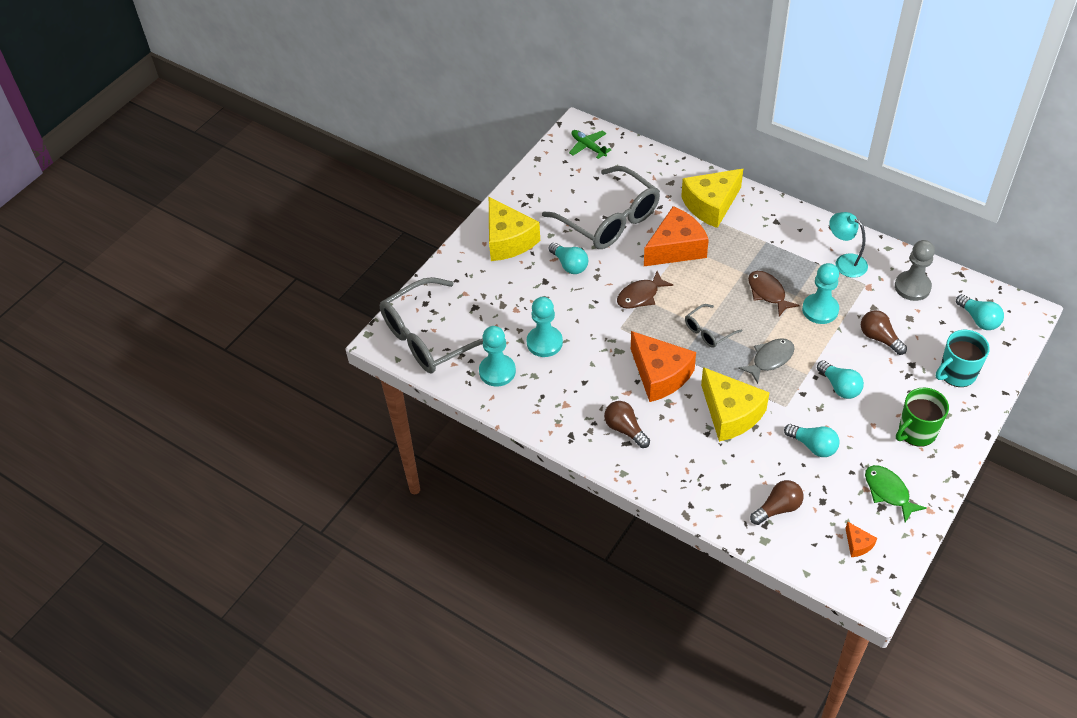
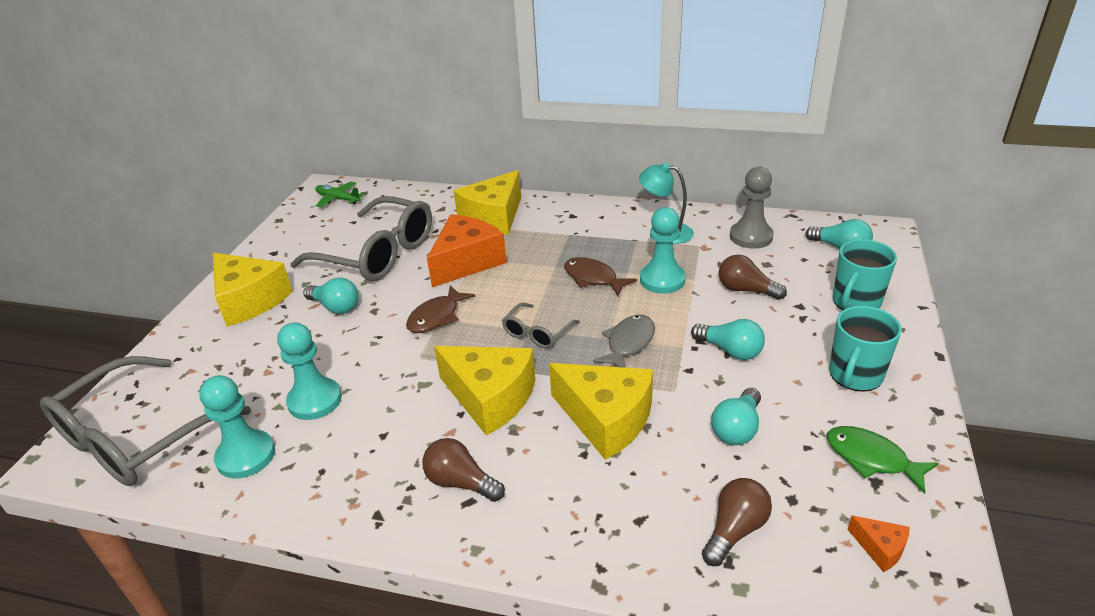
camera: 20 degrees left, 15 degrees down
orange cheese [631,331,696,402] -> yellow cheese [434,346,535,436]
turquoise light bulb [784,424,839,457] -> turquoise light bulb turned 105 degrees clockwise [711,388,761,445]
green mug [896,388,949,447] -> turquoise mug [829,306,902,392]

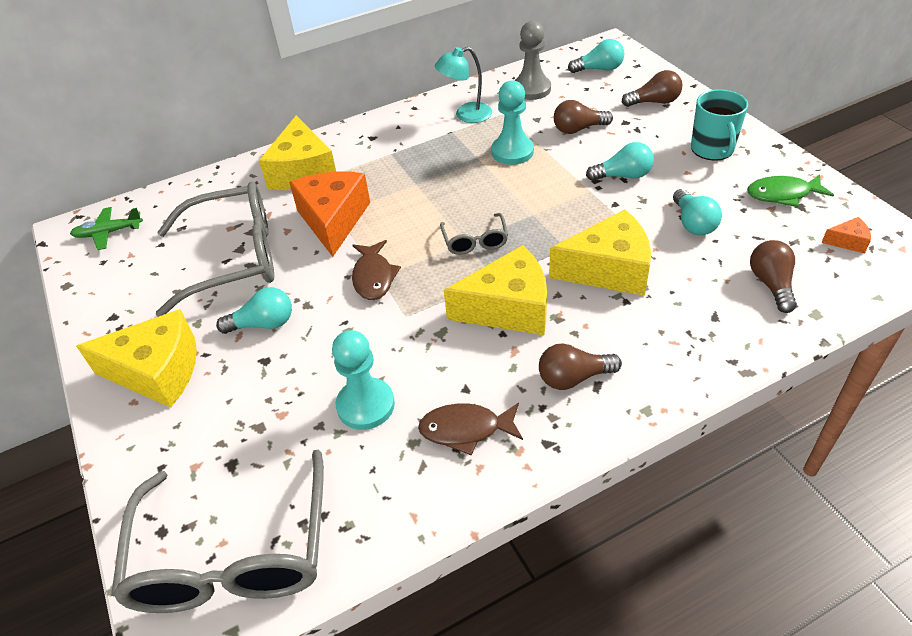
camera: 40 degrees left, 10 degrees up
turquoise pawn [199,375,275,479] -> none
brown fish [564,257,637,296] -> brown fish moved to [418,403,523,455]
grey fish [593,314,655,368] -> none
turquoise mug [833,239,897,310] -> brown light bulb [622,70,682,107]

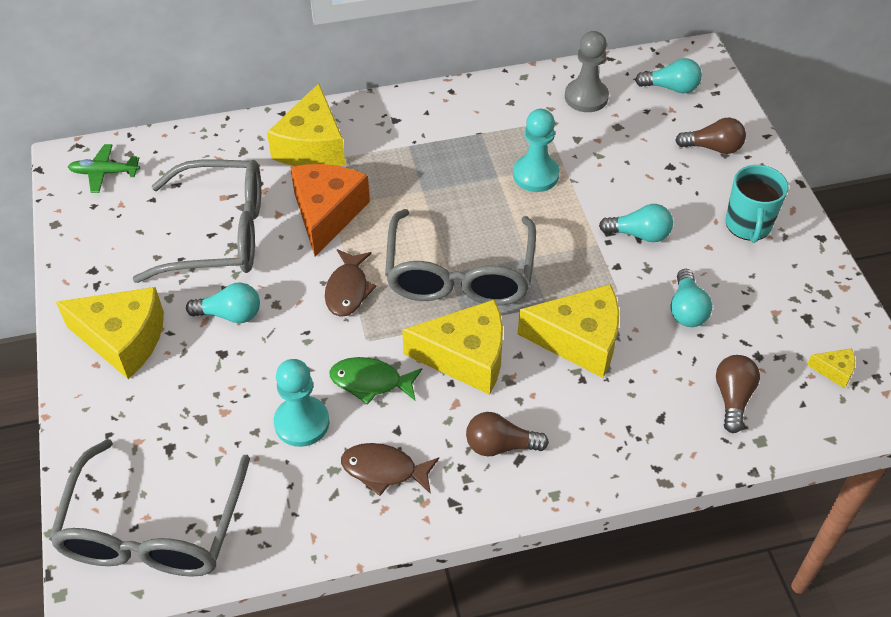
camera: 10 degrees right, 5 degrees up
turquoise lamp [435,47,492,123] -> none
grey glasses [440,213,508,255] -> grey glasses [385,209,536,306], size x2.20
brown light bulb [554,100,613,134] -> none
green fish [747,174,834,207] -> green fish moved to [330,357,422,405]
orange cheese [822,217,871,254] -> yellow cheese [807,348,855,388]

